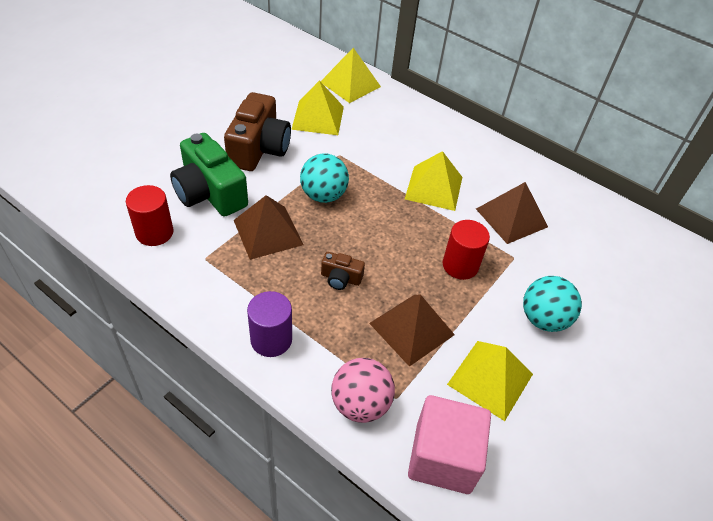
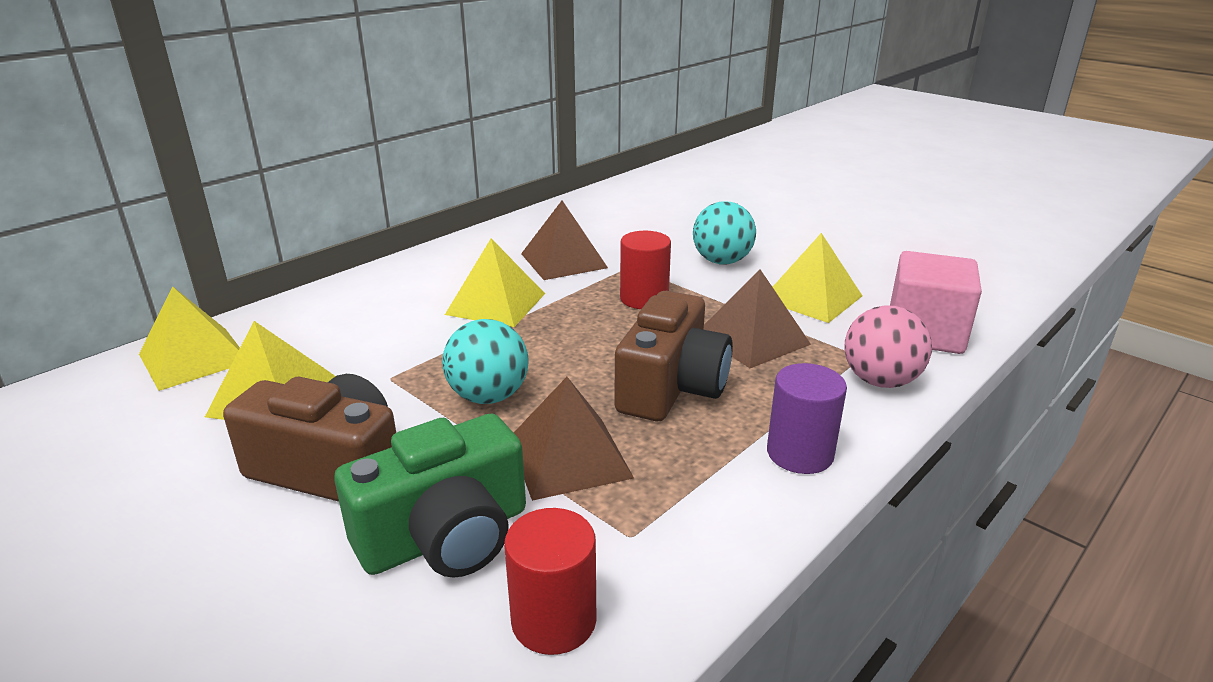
camera: 80 degrees left, 20 degrees down
brown camera [321,252,365,290] -> brown camera [614,291,733,421], size x2.11

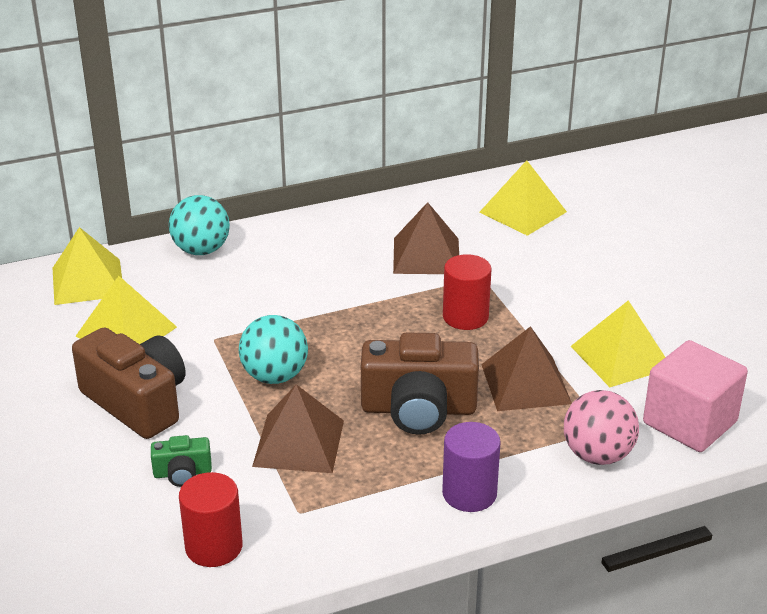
camera: 25 degrees right, 5 degrees up
green camera [335,414,526,578] -> green camera [151,435,212,487], size x0.47
yellow pyramid [445,238,545,327] -> yellow pyramid moved to [479,160,567,236]
brown camera [614,291,733,421] -> brown camera turned 45 degrees clockwise [361,332,479,435]
turquoise ball [693,201,756,265] -> turquoise ball moved to [169,195,230,255]

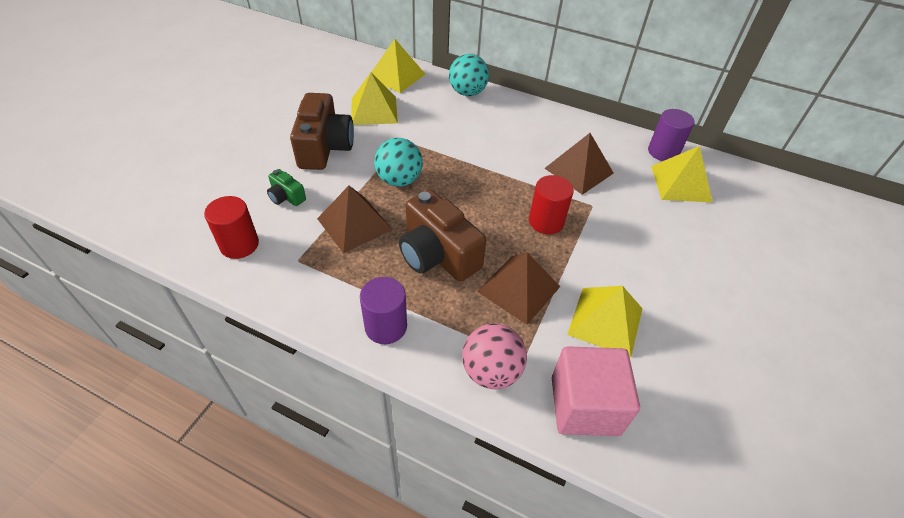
camera: 45 degrees right, 15 degrees up
none -> purple cylinder [648,109,694,161]

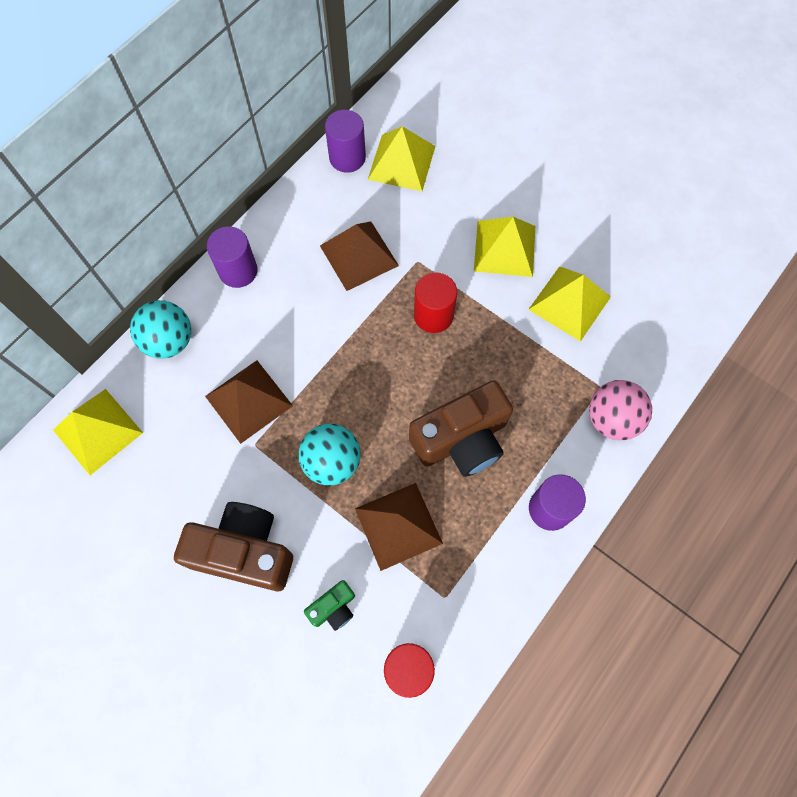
camera: 75 degrees left, 20 degrees up
yellow pyramid [351,72,398,125] -> yellow pyramid moved to [474,217,535,277]
brown pyramid [477,252,560,325] -> brown pyramid moved to [205,360,293,444]
pink cube [552,346,640,436] -> none
none -> purple cylinder [207,226,258,288]

